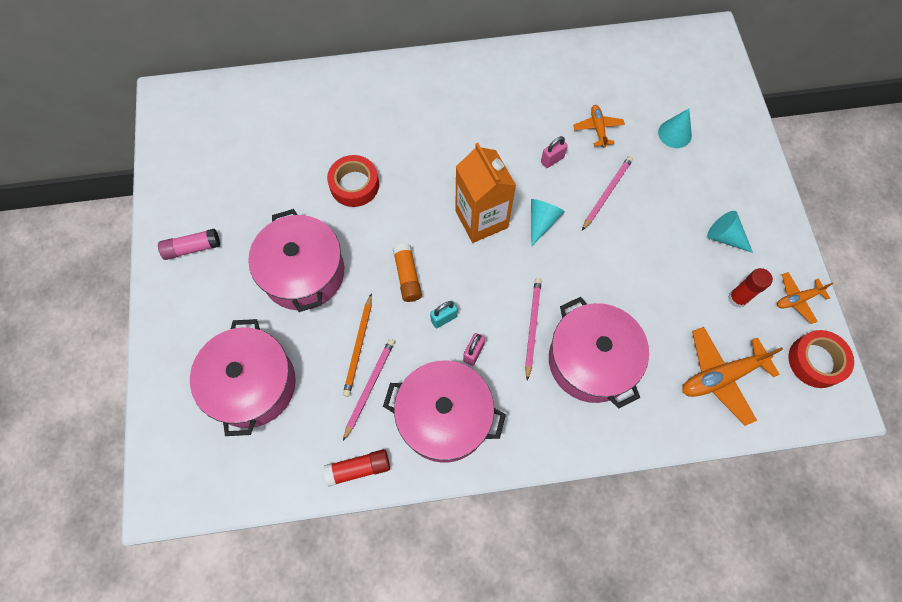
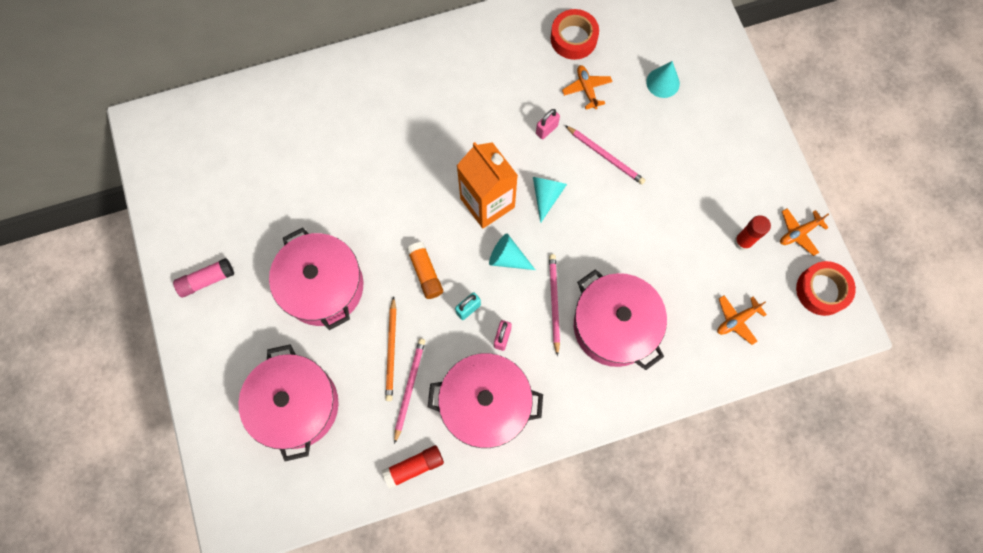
camera: 10 degrees left, 5 degrees up
red tape [327,155,379,207] -> red tape moved to [551,9,599,60]
pink pencil [582,156,633,230] -> pink pencil turned 105 degrees clockwise [565,125,645,185]
orange plane [682,327,783,426] -> orange plane [717,295,767,345], size x0.57
turquoise cone [707,211,753,253] -> turquoise cone moved to [489,233,535,270]

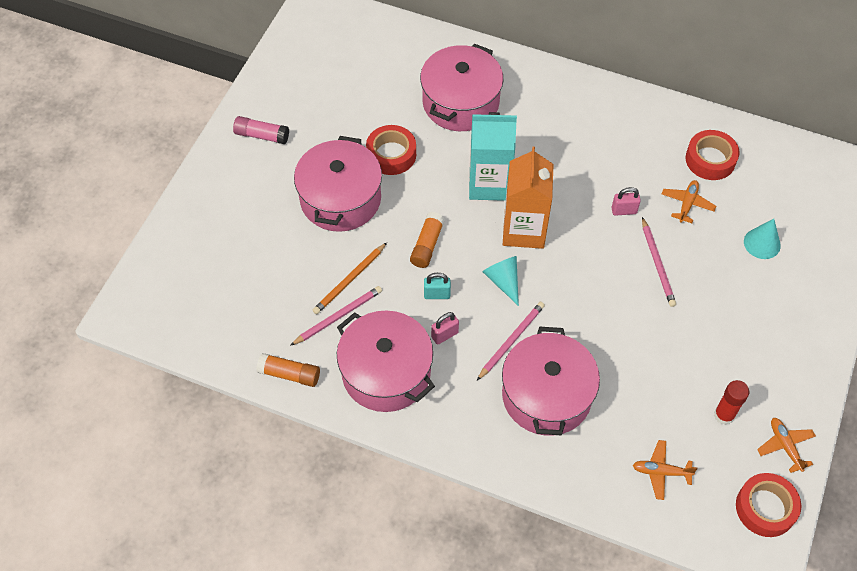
camera: 40 degrees right, 15 degrees down
pink pot [238,344,339,461] -> pink pot moved to [420,44,504,131]
red glue stick [382,445,444,489] -> orange glue stick [256,353,320,387]
turquoise cone [533,177,567,223] -> none
orange plane [780,208,829,256] -> orange plane turned 60 degrees clockwise [757,418,816,473]
none -> red tape [366,125,416,175]
none -> turquoise carton [469,112,517,201]

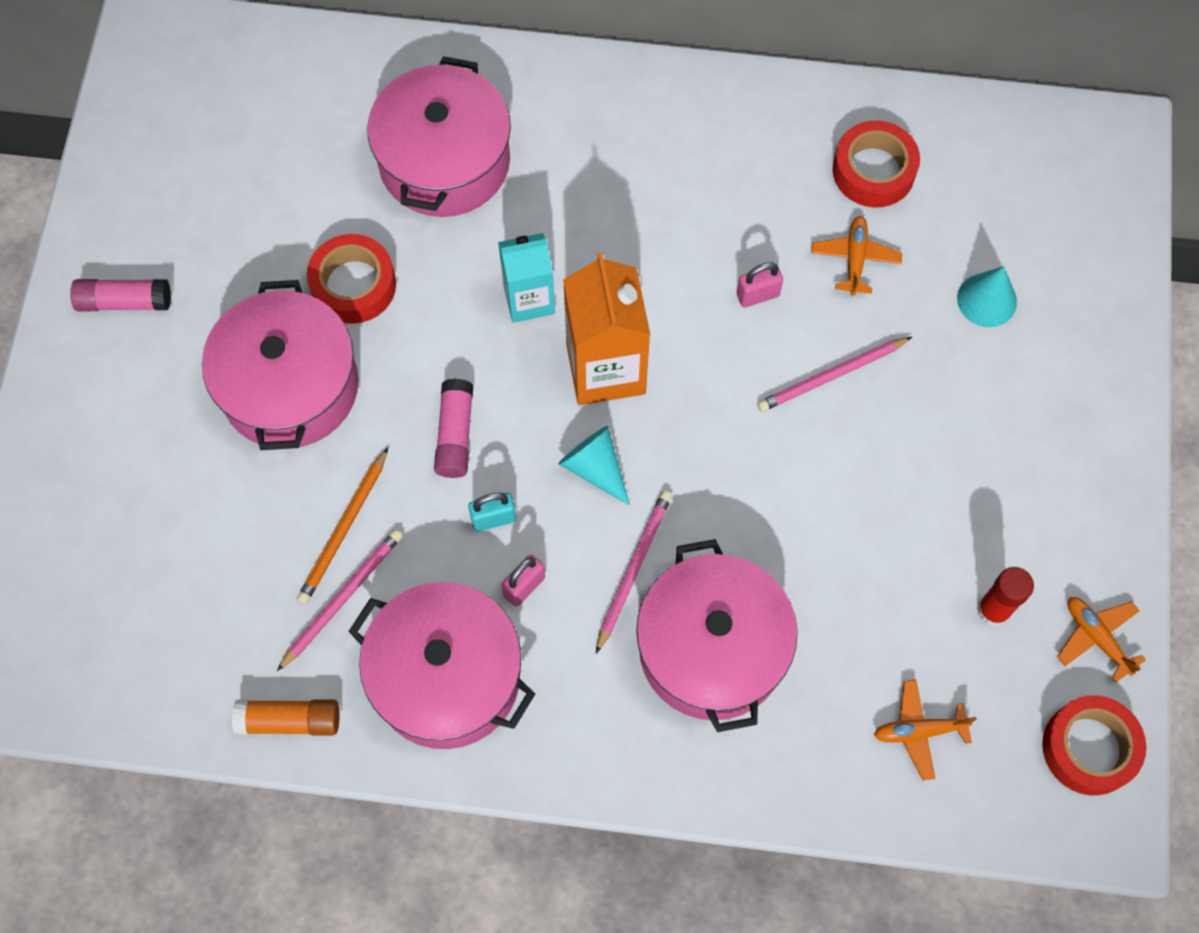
camera: 15 degrees left, 10 degrees up
orange glue stick [410,212,445,268] -> pink glue stick [434,378,473,478]
turquoise carton [469,112,517,201] -> turquoise carton [498,233,555,323], size x0.64
pink pencil [642,217,676,307] -> pink pencil turned 90 degrees clockwise [757,337,912,412]

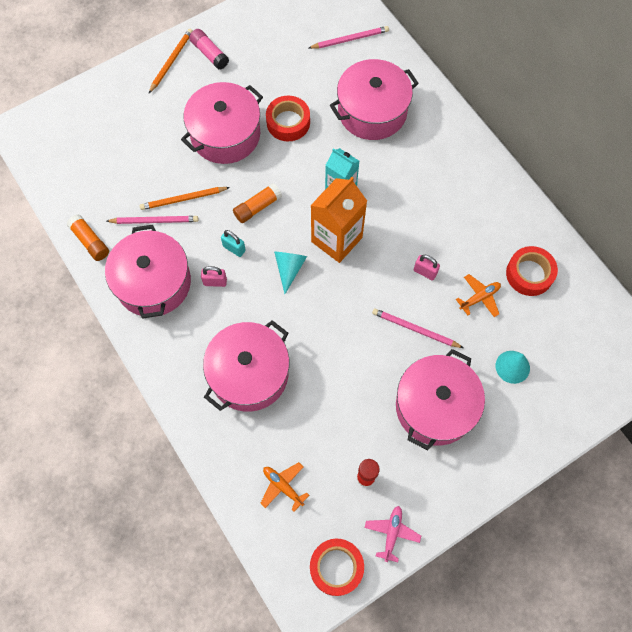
camera: 50 degrees right, 0 degrees up
pink glue stick [434,378,473,478] -> orange glue stick [233,183,282,223]
pink pencil [596,491,672,653] -> pink pencil moved to [309,26,389,49]
orange plane [1057,597,1146,683] -> pink plane [364,506,421,562]
none -> orange pencil [149,29,193,93]
none -> pink pot [396,349,485,450]

